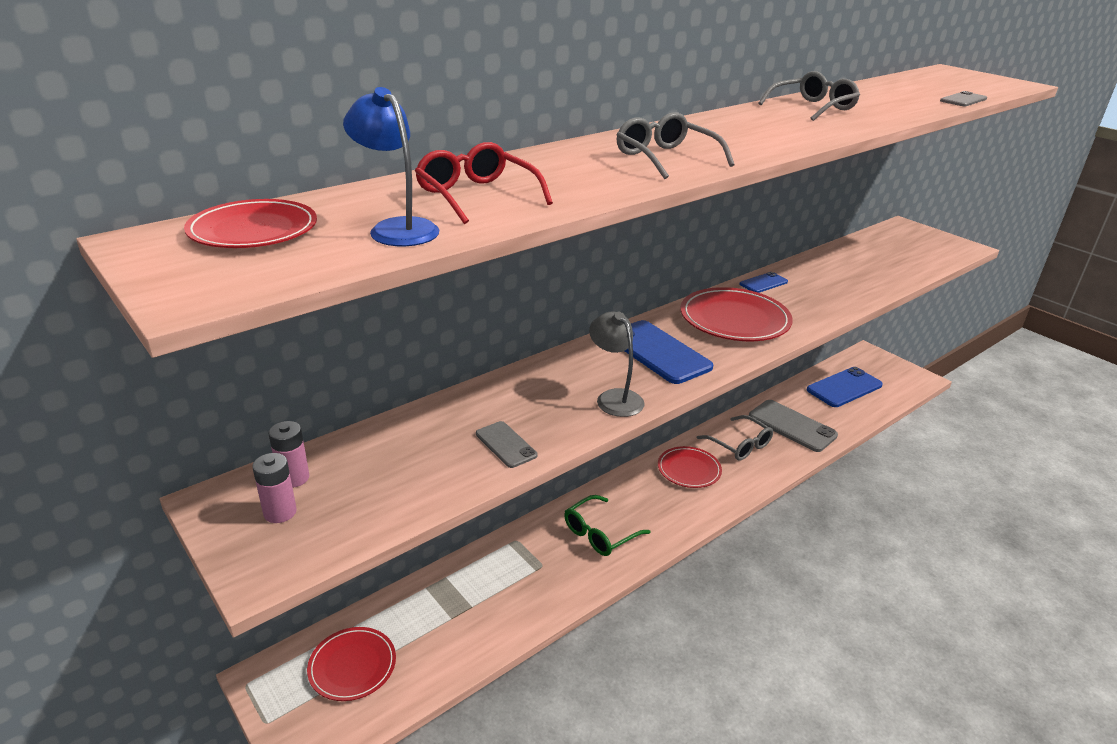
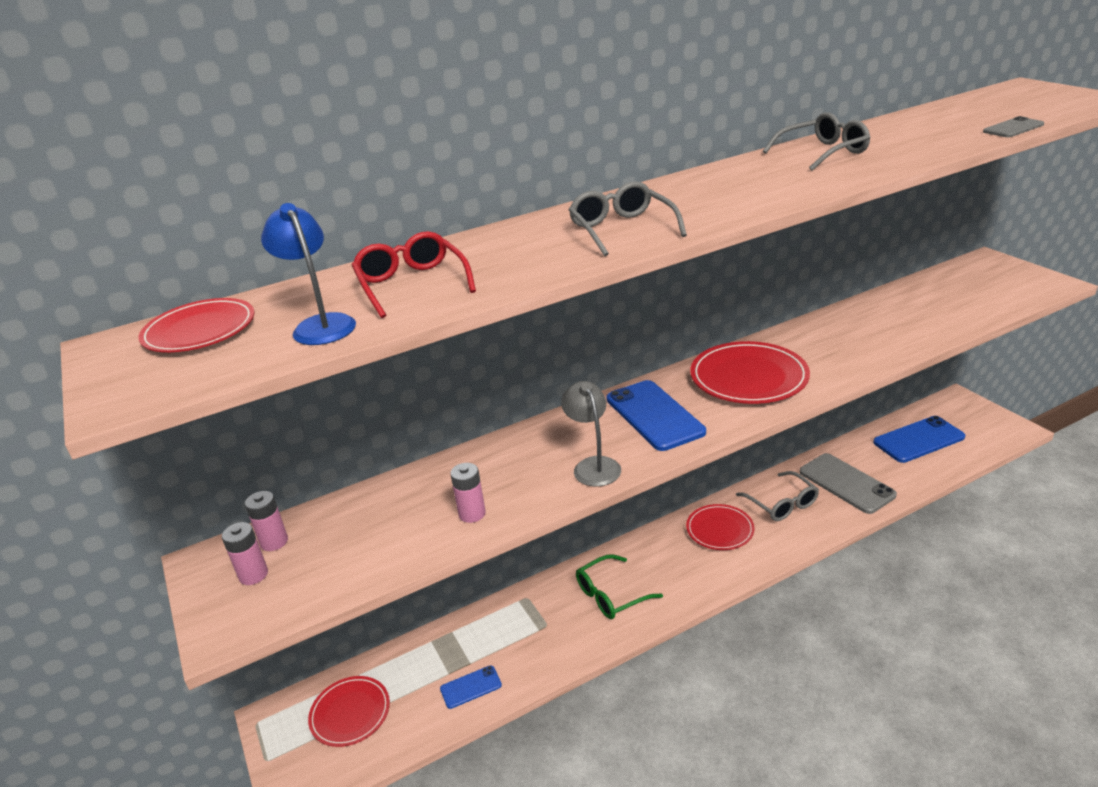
camera: 15 degrees right, 0 degrees up
grey phone [476,421,538,468] -> pink battery [450,463,486,523]
blue phone [739,272,788,293] -> blue phone moved to [440,665,502,709]

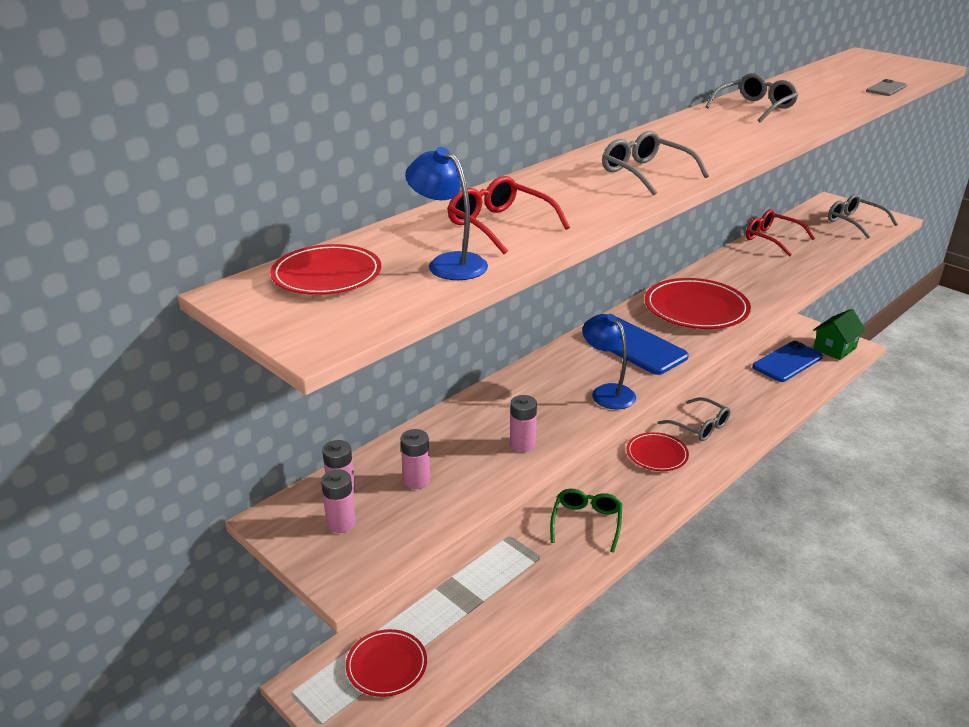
camera: 20 degrees left, 0 degrees up
blue phone [440,665,502,709] -> none
grey lamp [561,381,621,487] -> blue lamp [582,314,636,409]
green glasses [576,554,663,619] -> green glasses turned 150 degrees clockwise [550,489,622,553]
grey phone [800,453,897,514] -> none
none -> pink battery [400,429,430,489]
none -> red glasses [746,209,815,257]
none -> green house [813,309,866,360]
none -> grey glasses [828,194,898,239]

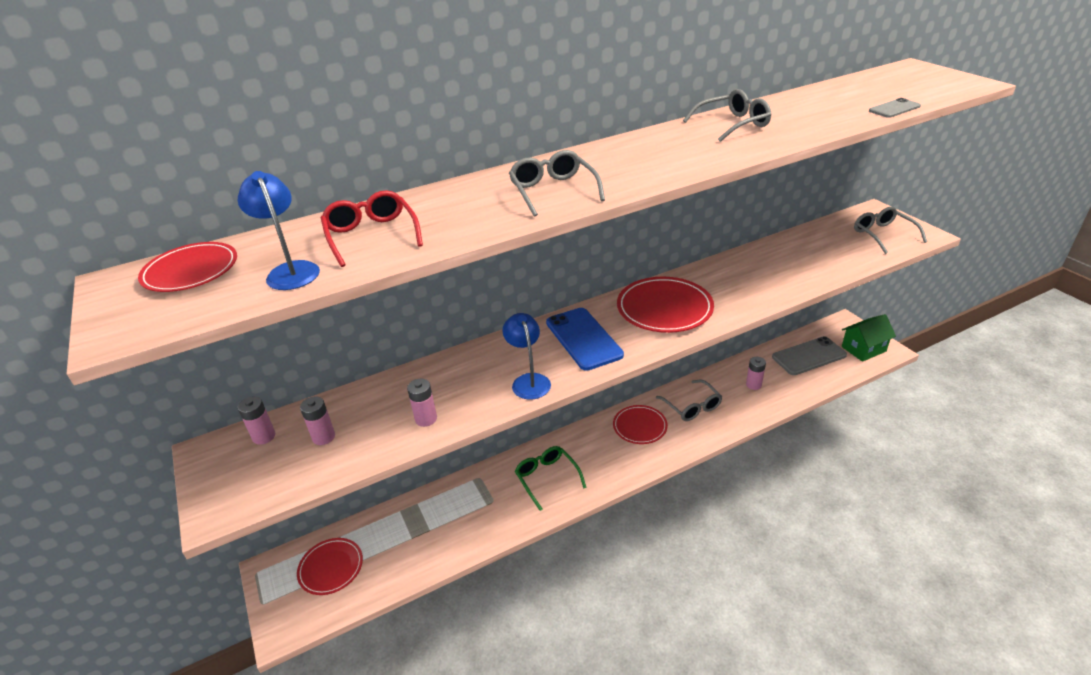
camera: 20 degrees right, 5 degrees up
pink battery [321,470,356,533] -> pink battery moved to [746,357,766,390]
green glasses [550,489,622,553] -> green glasses turned 60 degrees counterclockwise [515,446,587,511]
red glasses [746,209,815,257] -> none
blue phone [752,341,823,382] -> grey phone [772,336,847,375]

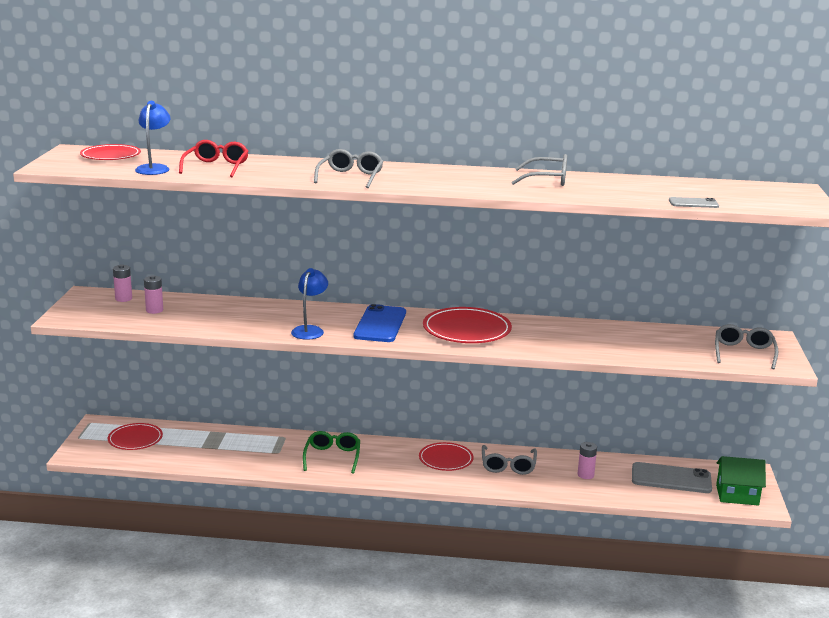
camera: 30 degrees right, 15 degrees down
pink battery [407,379,437,427] -> none

